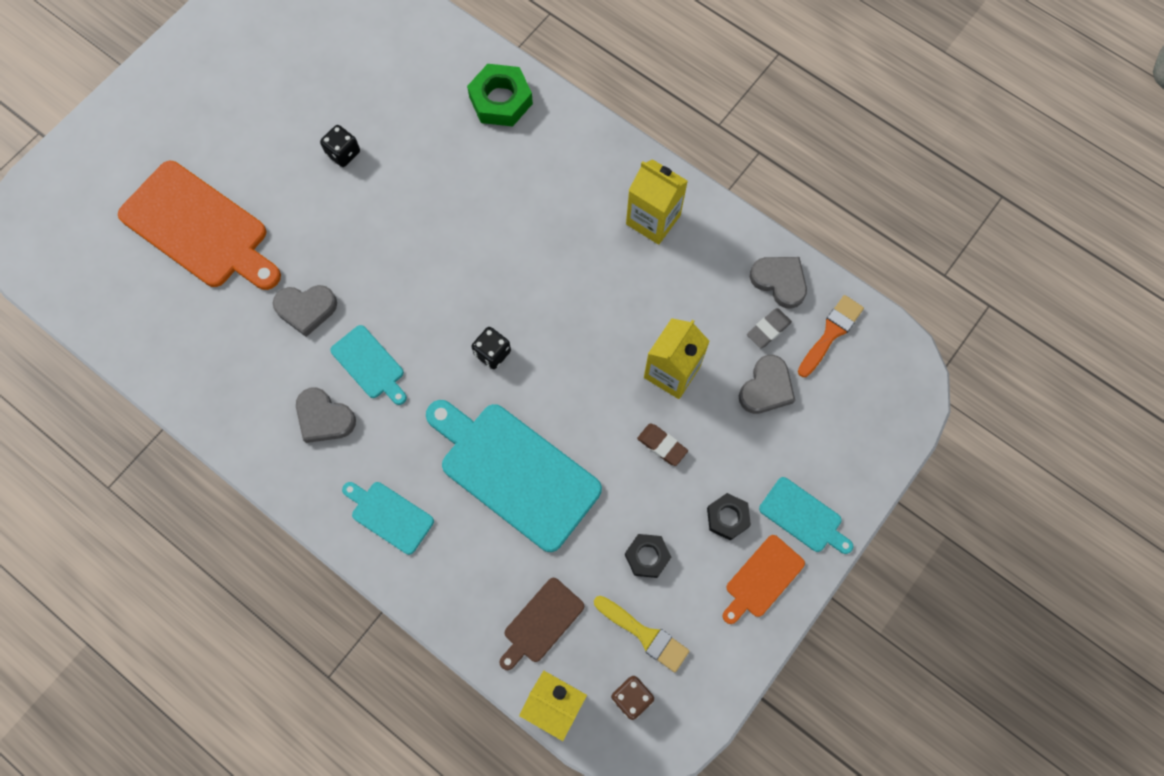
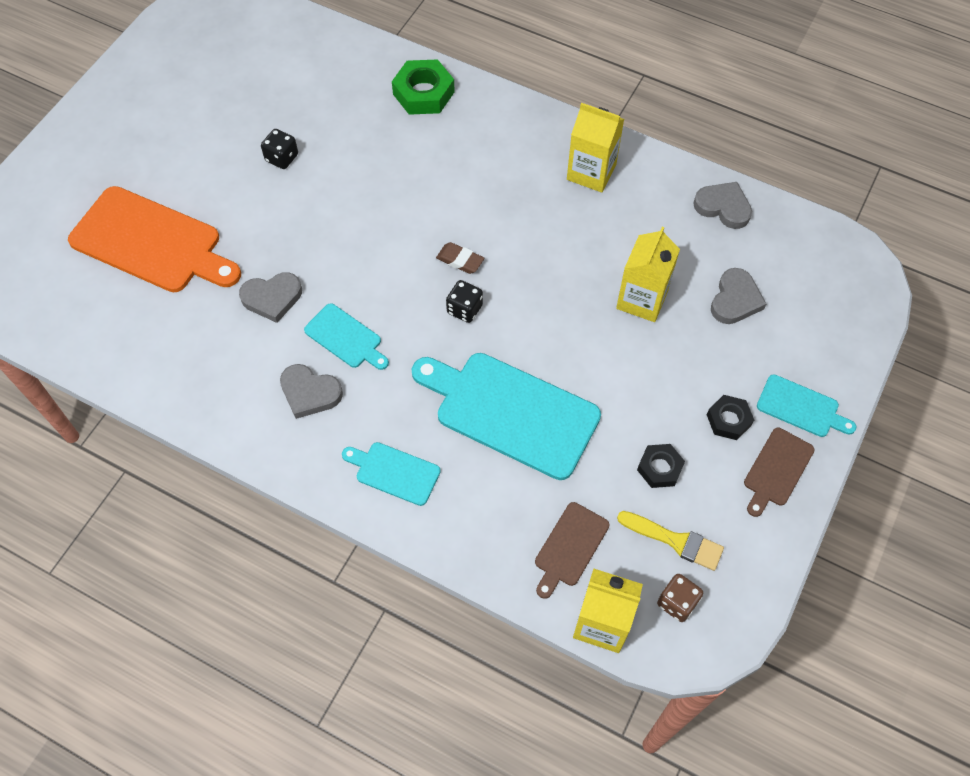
camera: 10 degrees left, 10 degrees down
brown eraser [637,423,688,466] -> brown eraser moved to [436,242,484,274]
orange cutting board [723,535,805,624] -> brown cutting board [744,428,815,517]
grey eraser [747,308,792,348] -> none
orange brush [798,295,864,377] -> none

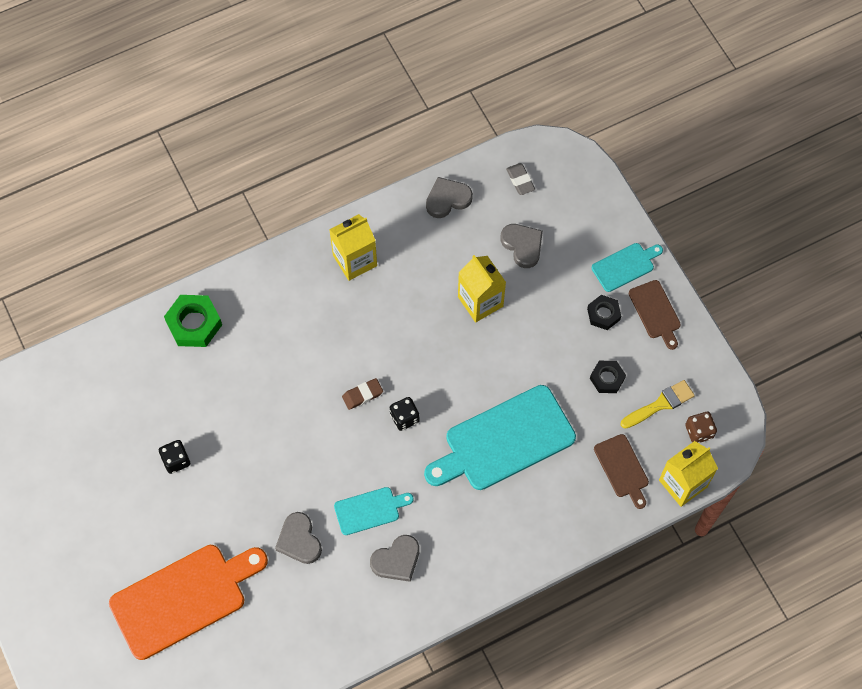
camera: 55 degrees left, 5 degrees up
grey heart [239,272,302,323] -> grey heart turned 135 degrees clockwise [275,512,322,564]
turquoise cutting board [342,442,441,506] -> none
none -> grey eraser [506,163,535,195]

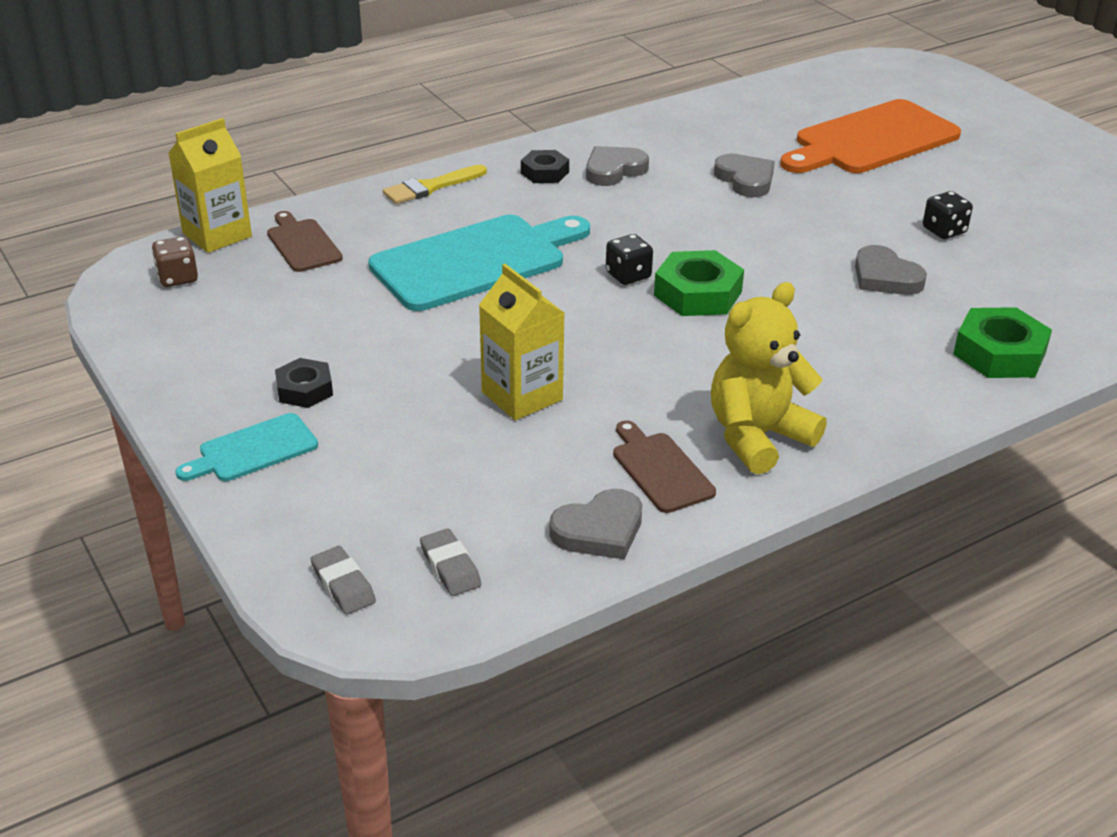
camera: 175 degrees right, 30 degrees down
yellow carton [329,214,377,281] -> yellow teddy bear [711,282,827,474]
turquoise cutting board [334,487,414,535] -> none
brown eraser [342,378,383,410] -> green nut [654,250,744,316]
grey heart [500,224,543,268] -> grey heart moved to [855,245,927,295]
black nut [590,361,626,393] -> black nut moved to [521,150,569,183]
yellow brush [621,380,695,429] -> yellow brush moved to [383,165,487,204]
brown cutting board [629,280,681,350] -> brown cutting board moved to [613,420,716,513]
none -> grey eraser [311,546,376,615]

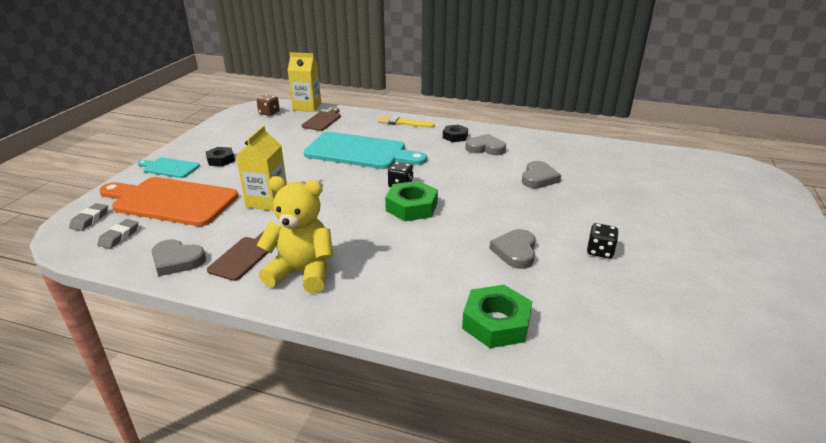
camera: 50 degrees right, 5 degrees down
orange cutting board [780,99,961,173] -> orange cutting board moved to [99,177,238,226]

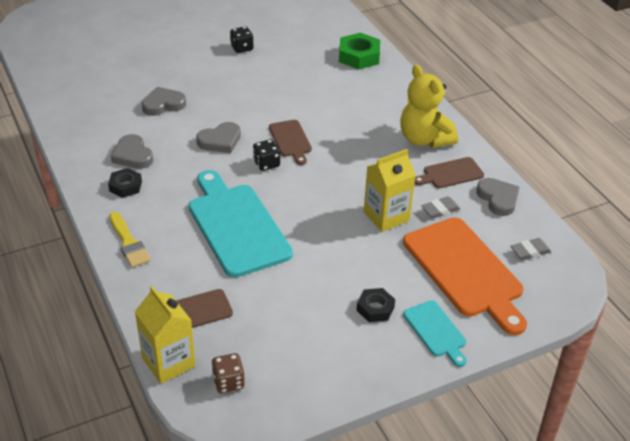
camera: 135 degrees left, 10 degrees up
grey eraser [69,203,108,231] -> grey eraser moved to [421,196,460,218]
green nut [385,181,438,221] -> brown cutting board [269,120,312,165]
grey heart [489,229,536,269] -> grey heart moved to [196,122,241,153]

